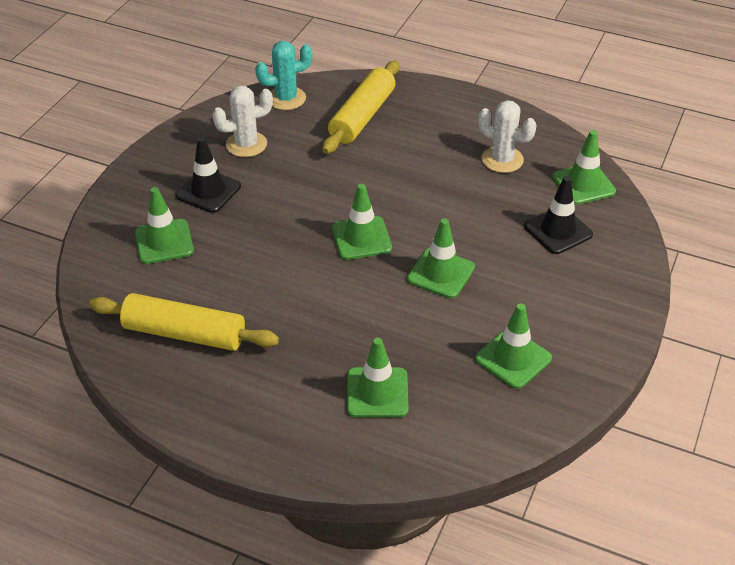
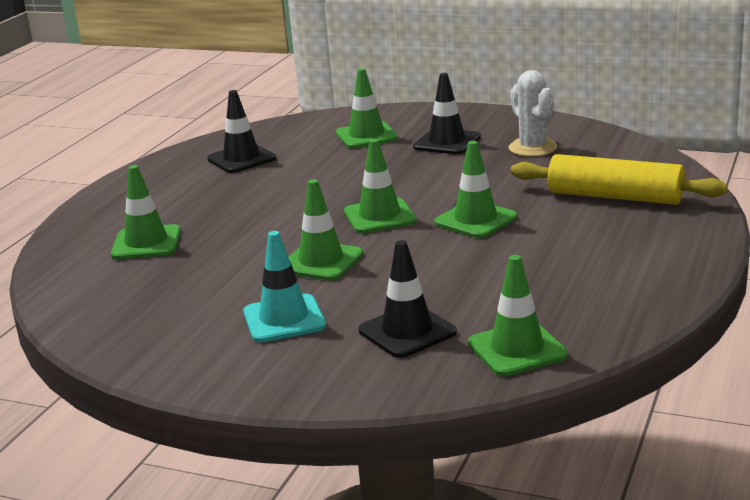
camera: 90 degrees right, 20 degrees down
yellow rolling pin [89,293,279,351] -> black traffic cone [207,90,276,173]
turquoise cactus [255,41,312,110] -> none
green traffic cone [475,304,552,389] -> green traffic cone moved to [434,141,517,238]
white cactus [478,100,536,173] -> none
none -> turquoise traffic cone [243,231,326,343]

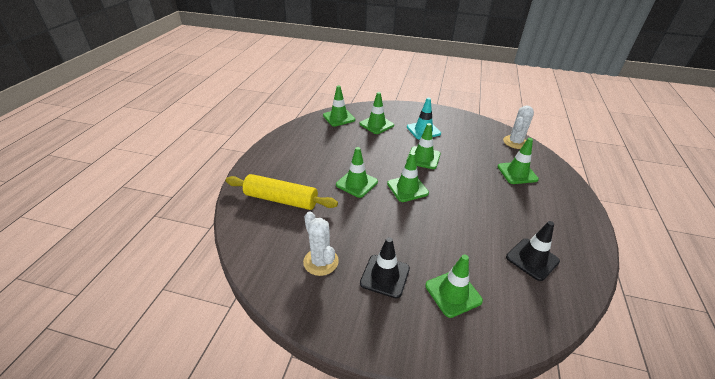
camera: 170 degrees right, 15 degrees up
black traffic cone [359,240,457,358] -> green traffic cone [360,92,394,134]
none -> white cactus [503,105,534,149]

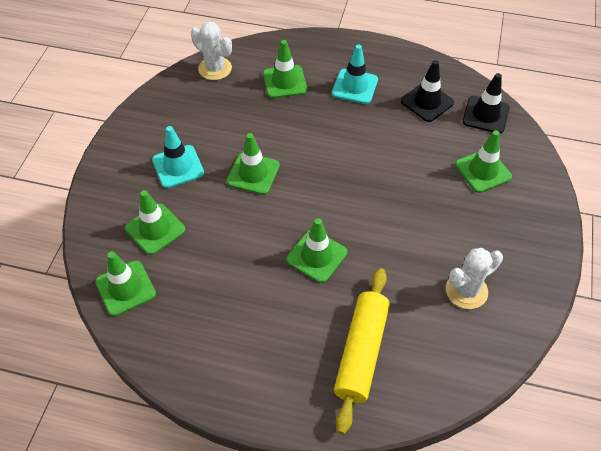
camera: 90 degrees left, 15 degrees up
black traffic cone [360,237,410,299] -> black traffic cone moved to [462,73,509,134]
green traffic cone [387,152,429,202] -> none
none -> turquoise traffic cone [332,44,378,104]

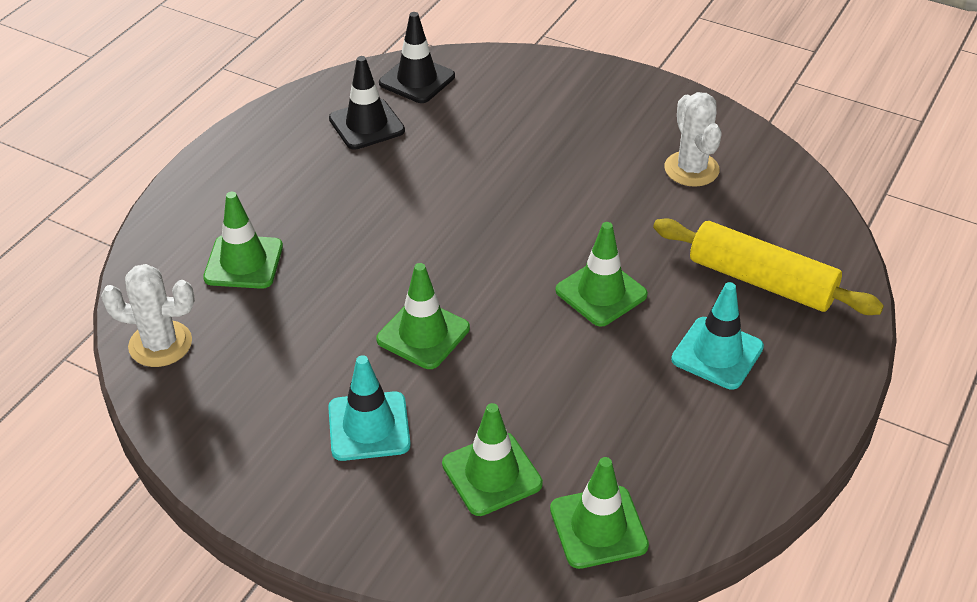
camera: 75 degrees left, 10 degrees down
white cactus [191,22,232,80] -> white cactus turned 45 degrees clockwise [101,264,195,367]
turquoise traffic cone [332,44,378,104] -> turquoise traffic cone moved to [671,282,764,390]
green traffic cone [455,130,512,193] -> none

